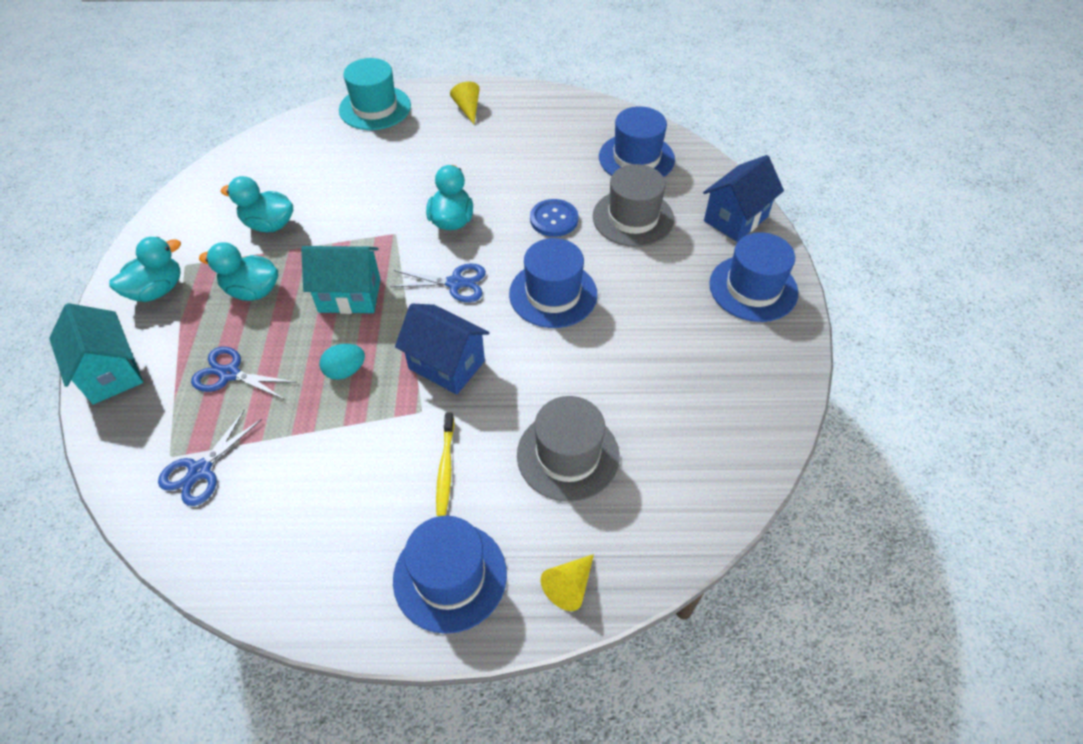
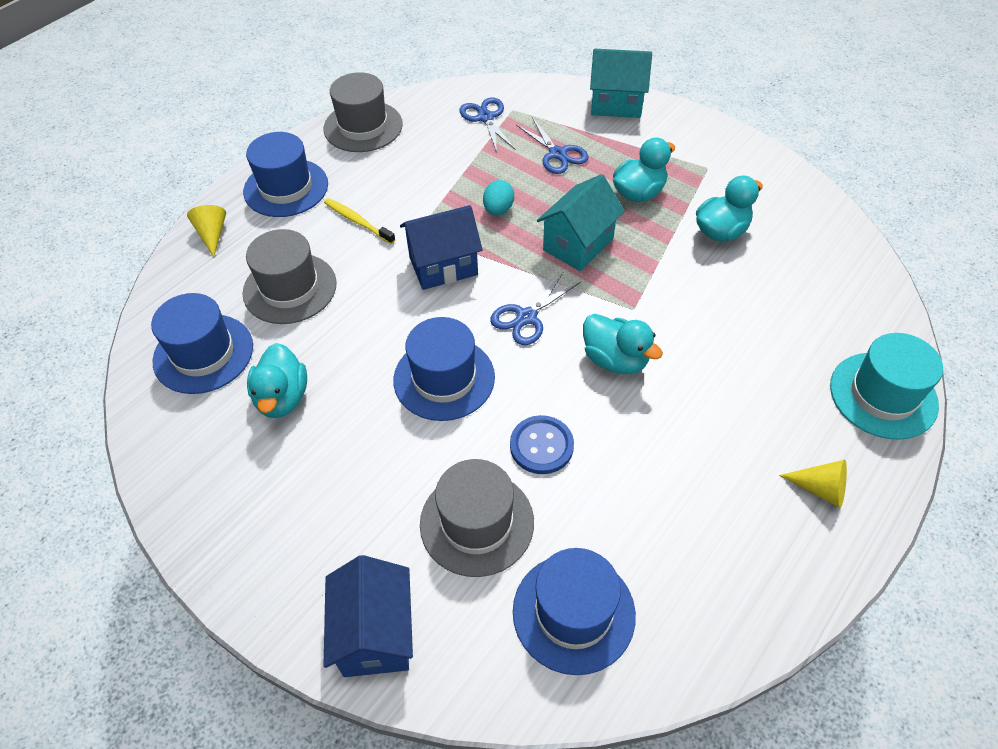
camera: 130 degrees right, 0 degrees up
turquoise duck [109,237,181,302] -> turquoise duck moved to [247,343,307,418]
blue scissors [191,347,298,400] -> blue scissors turned 90 degrees clockwise [516,117,588,174]
blue hat [709,232,798,322] -> blue hat moved to [151,293,253,394]
none -> grey hat [324,72,403,152]

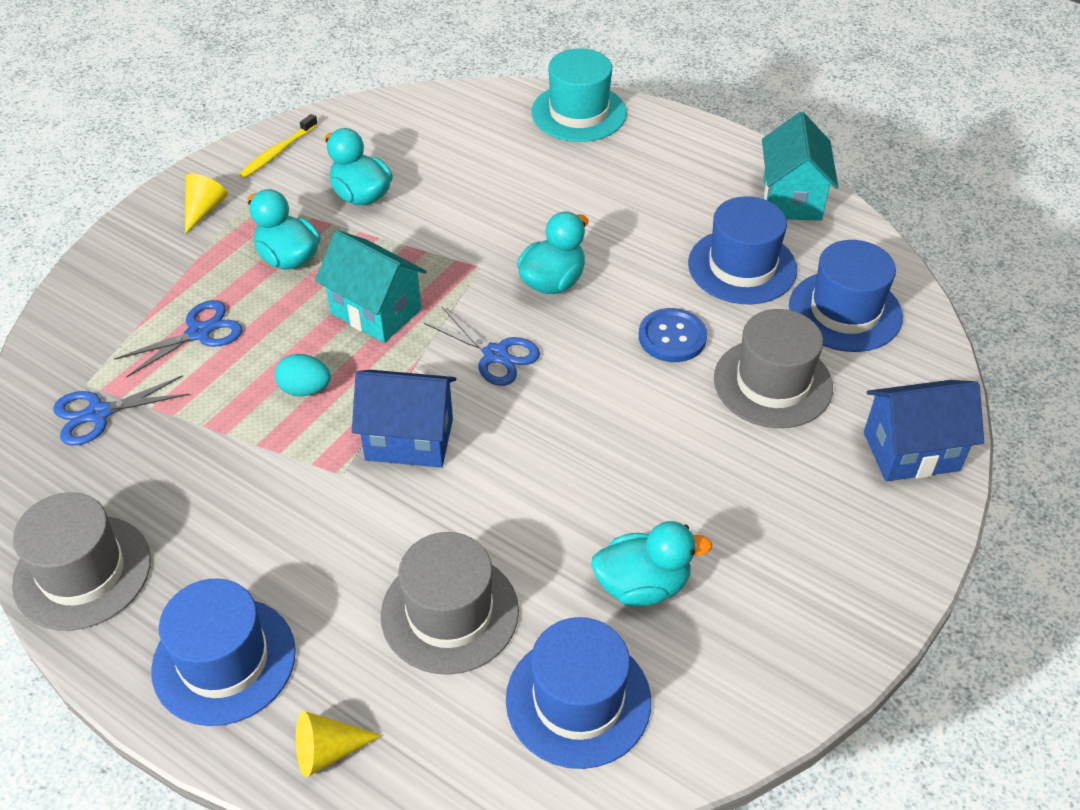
camera: 95 degrees left, 5 degrees down
yellow toothbrush [324,198,396,244] -> yellow toothbrush moved to [239,114,318,178]
blue hat [393,317,495,421] -> blue hat moved to [688,196,797,304]
blue house [400,205,483,290] -> blue house turned 60 degrees counterclockwise [352,370,456,468]
turquoise house [590,49,652,118] -> turquoise house moved to [762,112,838,221]
yellow cone [779,460,847,508] -> yellow cone moved to [185,173,228,234]

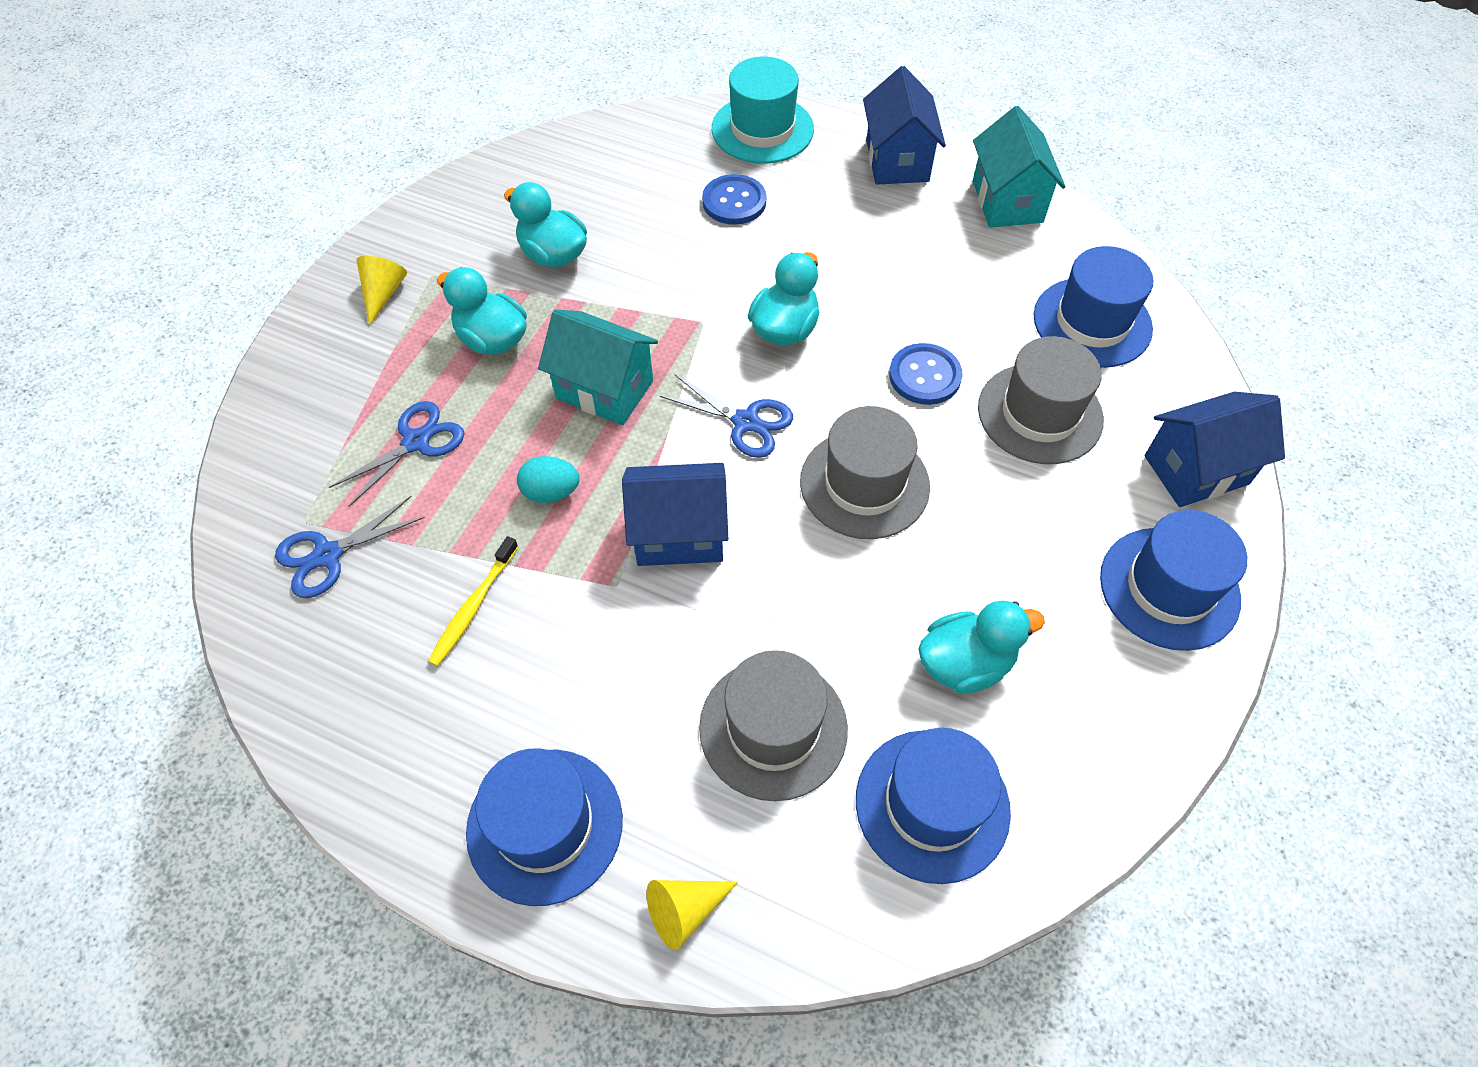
camera: 10 degrees left, 10 degrees up
grey hat [12,492,151,631] -> grey hat moved to [800,406,930,539]
yellow toothbrush [239,114,318,178] -> yellow toothbrush moved to [428,536,518,667]
blue hat [688,196,797,304] -> blue hat moved to [1100,510,1247,651]
none -> blue button [702,174,767,225]
none -> blue house [863,66,946,185]

